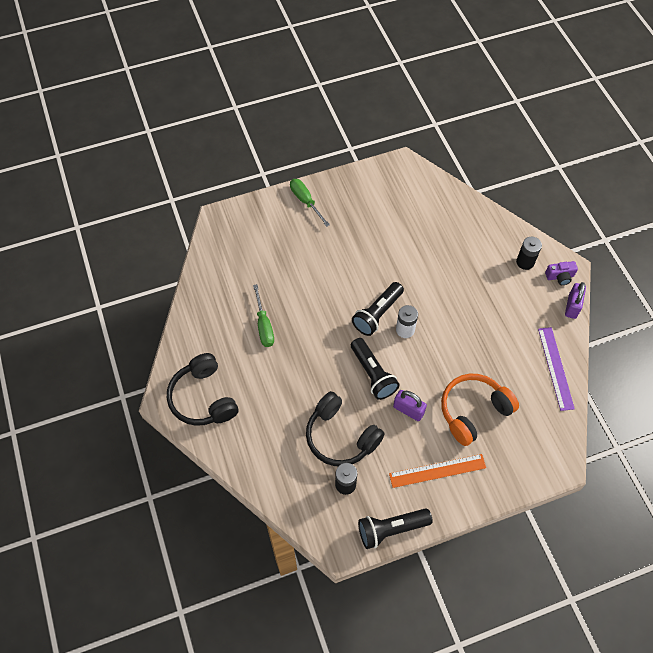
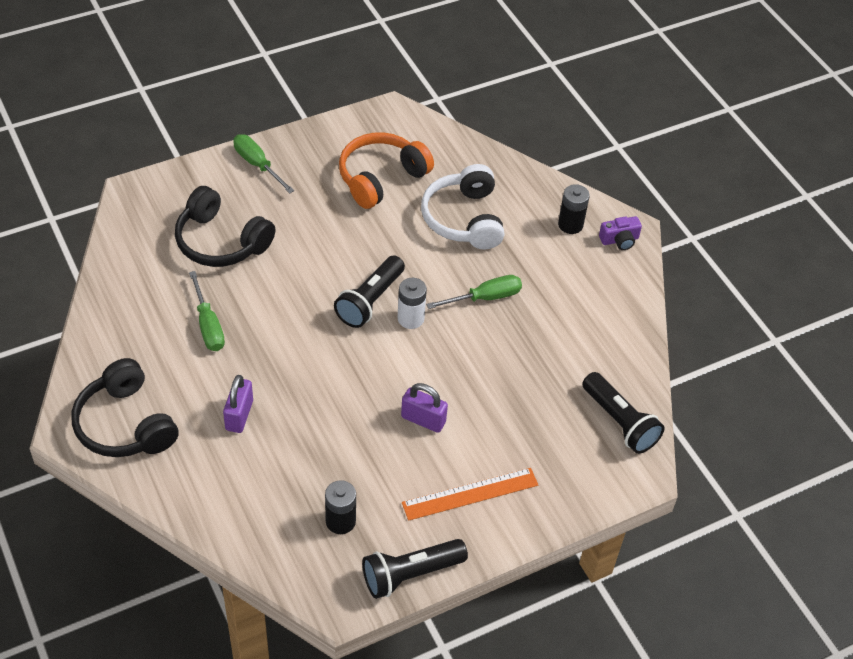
camera: 10 degrees left, 10 degrees down
black headphones [306,391,385,466] -> black headphones moved to [175,186,275,267]
black flashlight [351,338,400,400] -> black flashlight moved to [582,372,664,454]
orange headphones [441,374,519,446] -> orange headphones moved to [339,132,434,209]
purple ruler [538,327,575,411] -> none
purple padlock [565,282,586,319] -> purple padlock moved to [223,375,253,433]
none -> white headphones [421,164,505,249]
none -> green screwdriver [426,275,522,309]

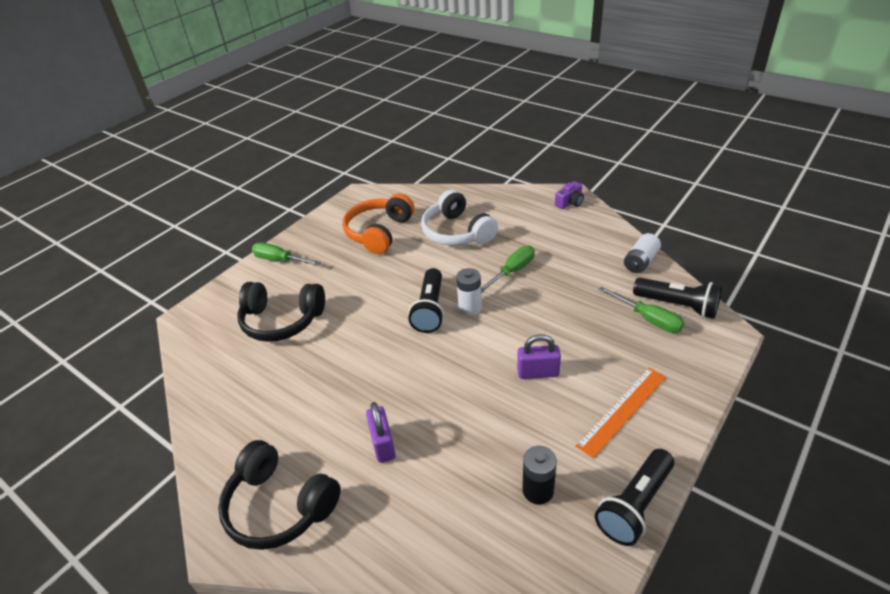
camera: 20 degrees left, 10 degrees down
green screwdriver [189,271,225,351] -> green screwdriver moved to [598,286,685,333]
black battery [558,184,590,234] -> none
none -> white battery [624,233,661,273]

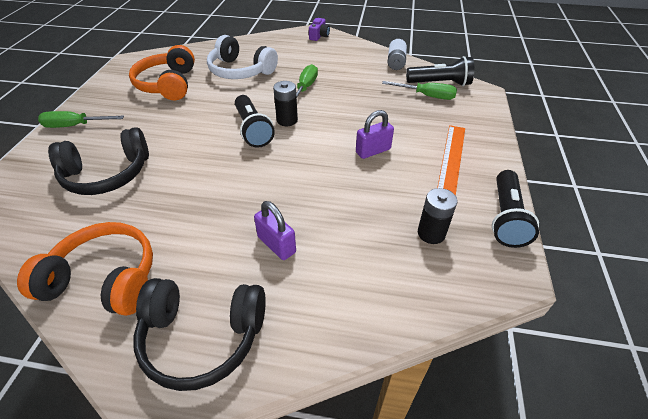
camera: 30 degrees left, 5 degrees up
white battery [456,268,482,316] -> black battery [273,81,298,126]
none -> orange headphones [17,222,153,316]

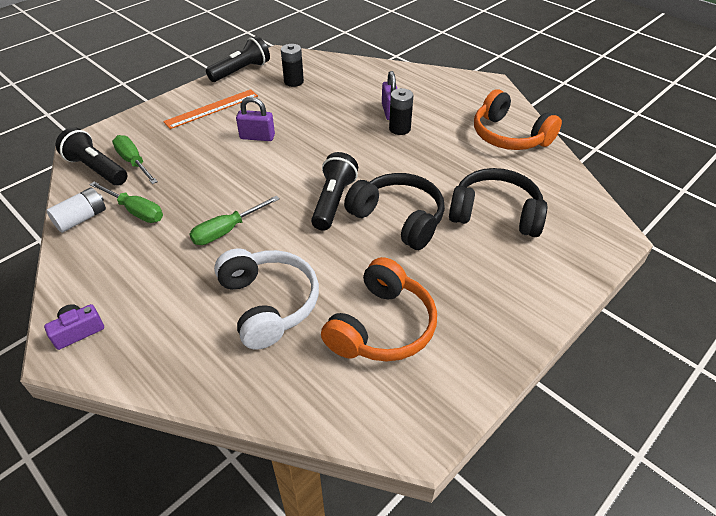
camera: 145 degrees left, 0 degrees up
green screwdriver [38,111,124,128] -> green screwdriver moved to [89,182,163,223]
black headphones [134,278,266,391] -> black headphones moved to [344,173,445,250]
black battery [273,81,298,126] -> black battery moved to [389,88,413,135]

